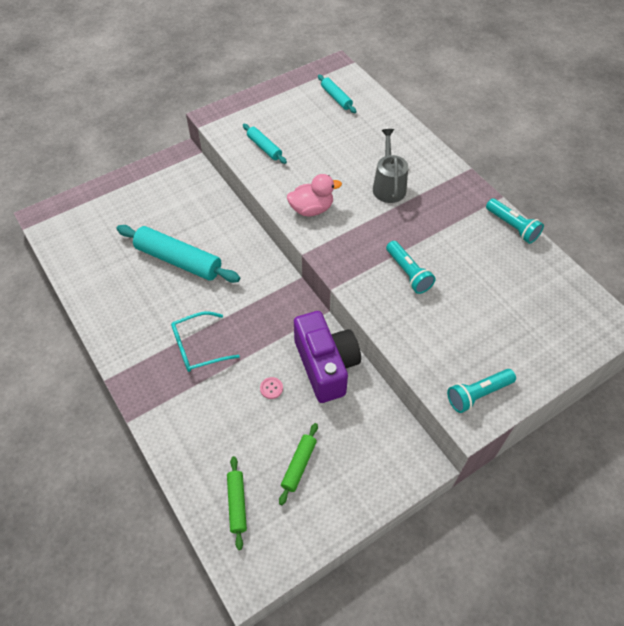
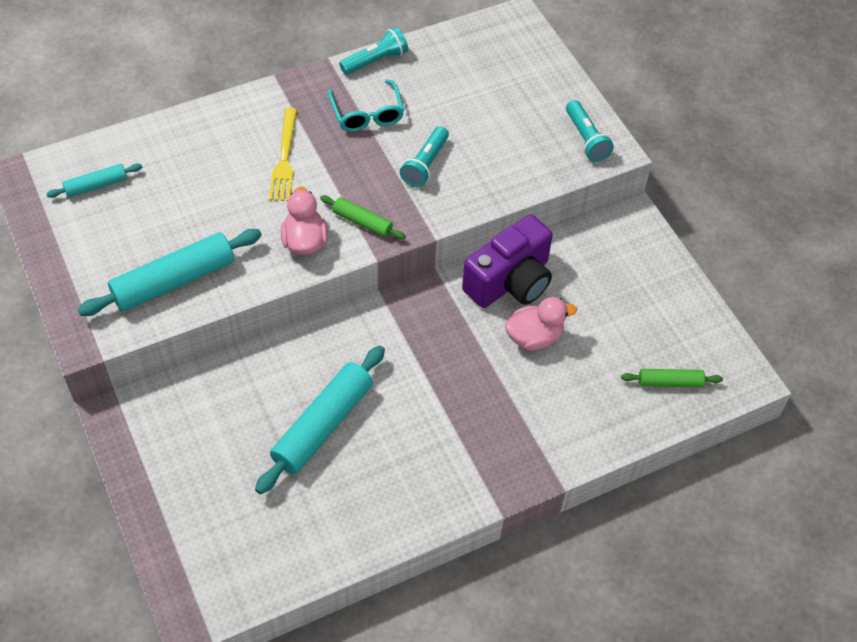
camera: 85 degrees left, 0 degrees up
turquoise glasses [171,311,240,372] -> turquoise glasses moved to [328,79,404,132]
turquoise rolling pin [243,124,287,164] -> turquoise rolling pin [78,229,262,316], size x1.92
pink button [260,377,283,399] -> pink duck [505,297,577,350]
green rolling pin [279,423,318,505] -> green rolling pin moved to [320,195,406,240]
purple camera [294,311,361,403] -> purple camera turned 150 degrees clockwise [462,215,553,308]
grey watering can [373,129,408,203] -> yellow fork [269,108,297,201]
turquoise flashlight [386,241,436,294] -> turquoise flashlight turned 135 degrees clockwise [400,126,449,188]

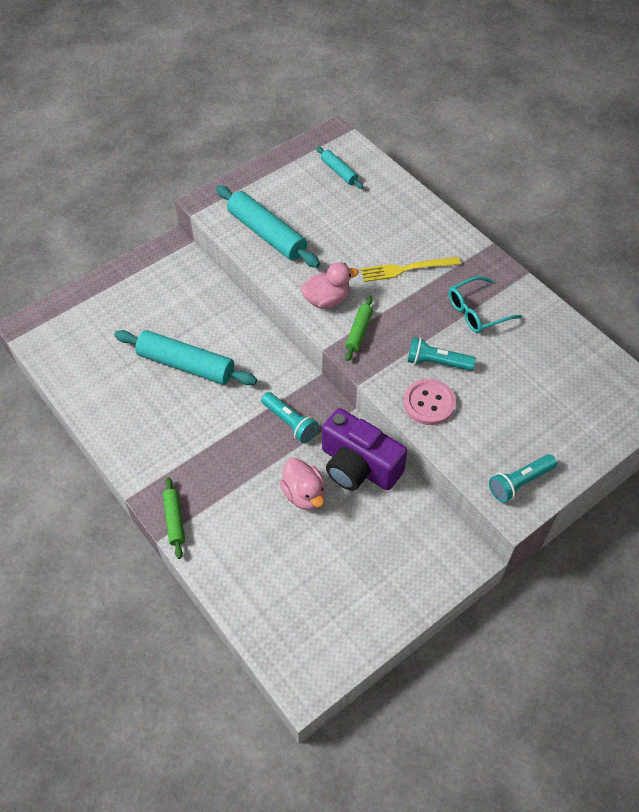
camera: 80 degrees right, 0 degrees up
turquoise flashlight [339,27,408,75] -> turquoise flashlight moved to [261,392,319,443]
green rolling pin [621,369,723,388] -> green rolling pin moved to [163,477,185,559]
none -> pink button [404,379,456,425]

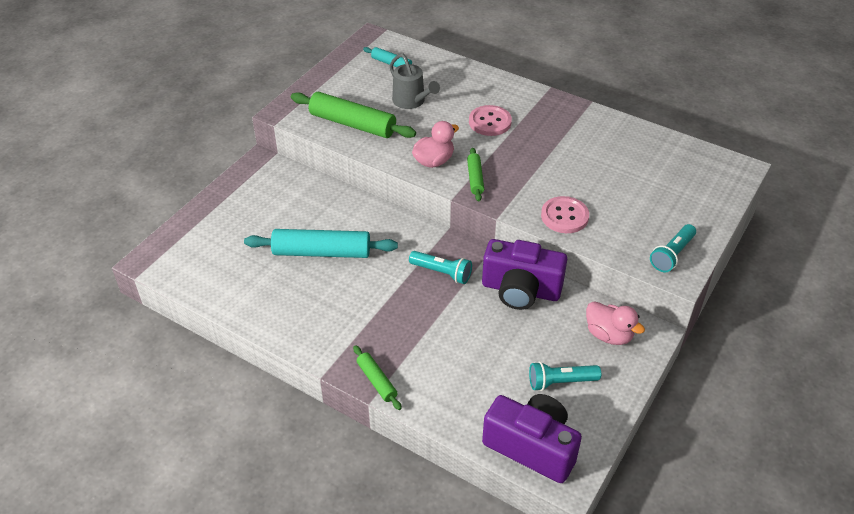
camera: 20 degrees left, 10 degrees down
turquoise rolling pin [216,185,320,268] -> green rolling pin [291,92,416,138]
pink duck [280,458,325,510] -> pink duck moved to [586,301,645,345]
yellow fork [361,257,461,282] -> pink button [469,105,512,136]
turquoise flashlight [407,337,476,371] -> turquoise flashlight moved to [529,361,601,391]
turquoise glasses [449,276,522,333] -> none
none -> grey watering can [390,54,440,109]
none -> purple camera [482,394,582,483]

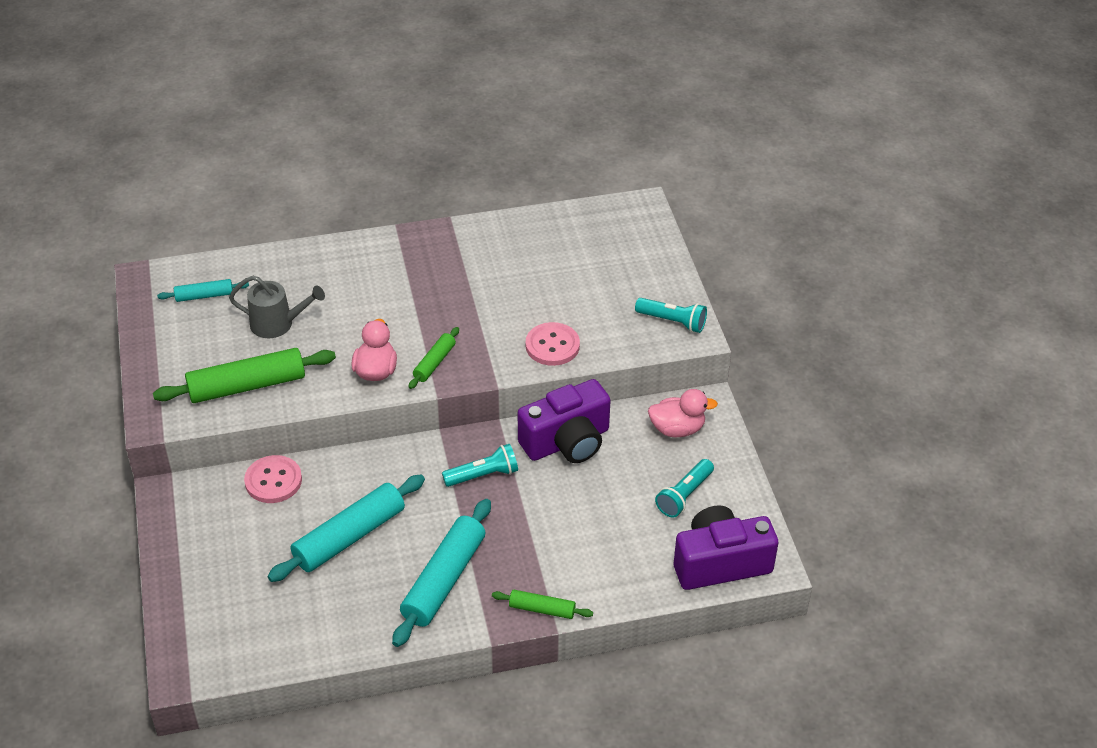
camera: 45 degrees left, 0 degrees up
green rolling pin [467,148,484,201] -> green rolling pin turned 75 degrees clockwise [409,327,459,389]
pink button [469,105,512,136] -> pink button moved to [244,455,302,503]
turquoise flashlight [650,224,696,272] -> turquoise flashlight turned 60 degrees counterclockwise [635,298,707,333]
none -> turquoise rolling pin [392,499,491,647]

